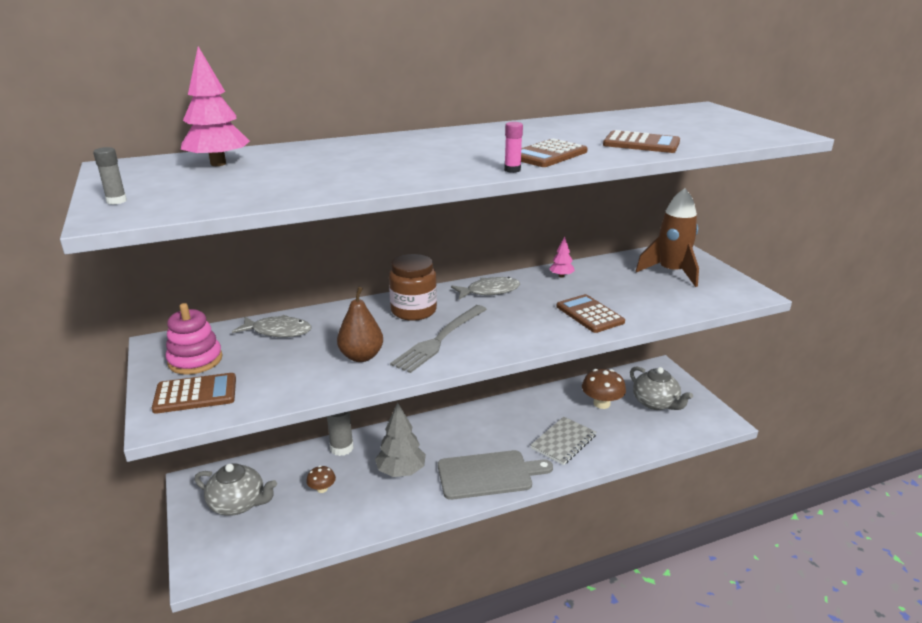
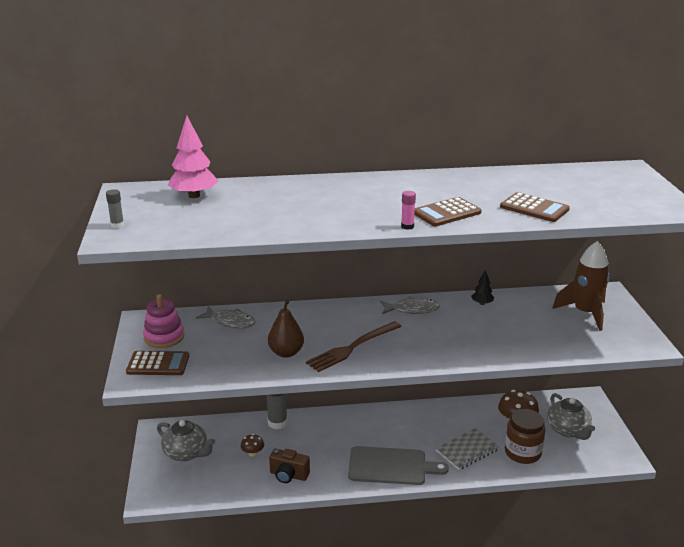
camera: 15 degrees right, 0 degrees up
grey tree [375,402,426,477] -> none
brown jar [389,254,437,321] -> brown jar moved to [505,409,546,464]
grey fork [390,305,487,373] -> brown fork [306,321,402,372]
pink tree [549,236,575,277] -> black tree [471,270,494,305]
brown calculator [556,294,625,333] -> none
none -> brown camera [269,449,310,483]

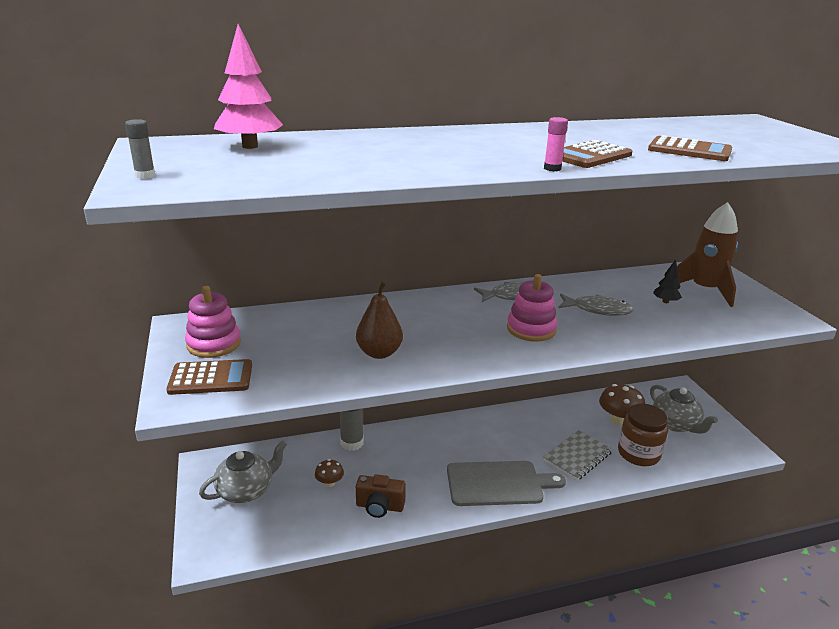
camera: 10 degrees left, 0 degrees up
grey teapot [157,420,215,461] -> grey teapot turned 60 degrees counterclockwise [199,440,287,503]
grey fish [196,306,256,328] -> grey fish moved to [559,294,634,316]
brown fork [306,321,402,372] -> none
black tree [471,270,494,305] -> black tree moved to [653,260,682,303]
none -> pink stacking toy [507,274,557,342]

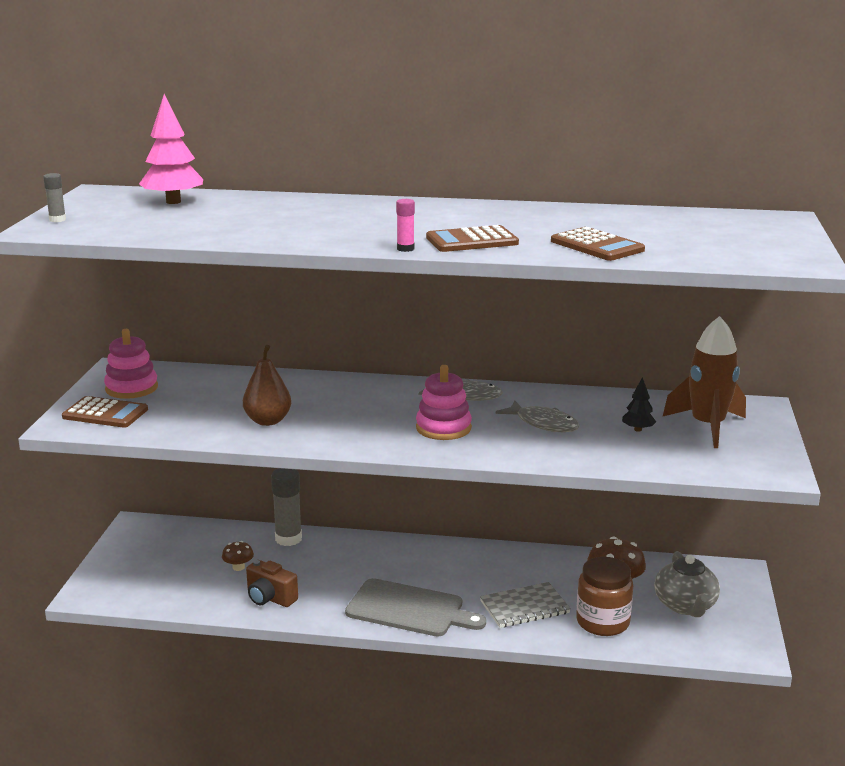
camera: 25 degrees right, 5 degrees down
grey teapot [199,440,287,503] -> none

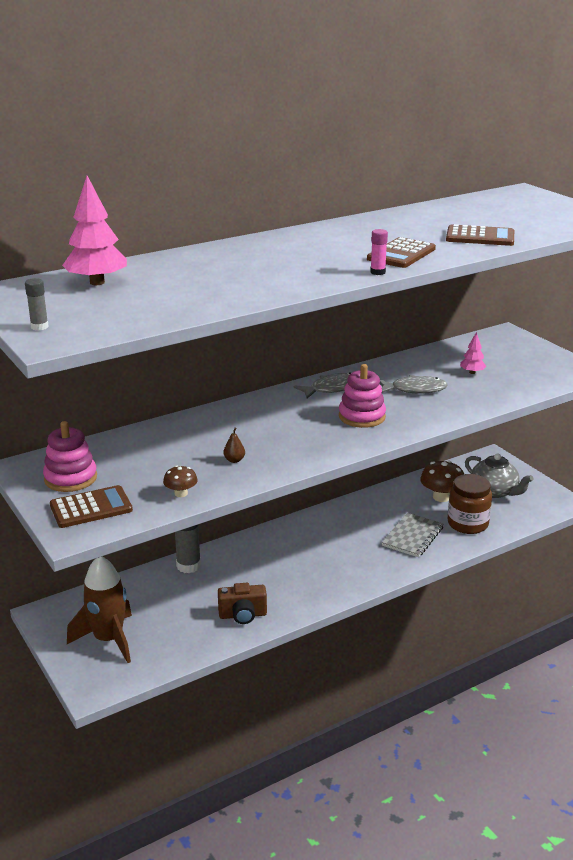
camera: 40 degrees left, 5 degrees up
brown mushroom [222,541,254,571] -> brown mushroom moved to [163,465,198,497]
brown pear [243,345,291,426] -> brown pear [224,428,245,463], size x0.49
grey cutting board [345,578,486,637] -> none
black tree [622,377,656,432] -> pink tree [460,332,487,374]
brown rocket [663,316,746,448] -> brown rocket moved to [67,557,132,663]

